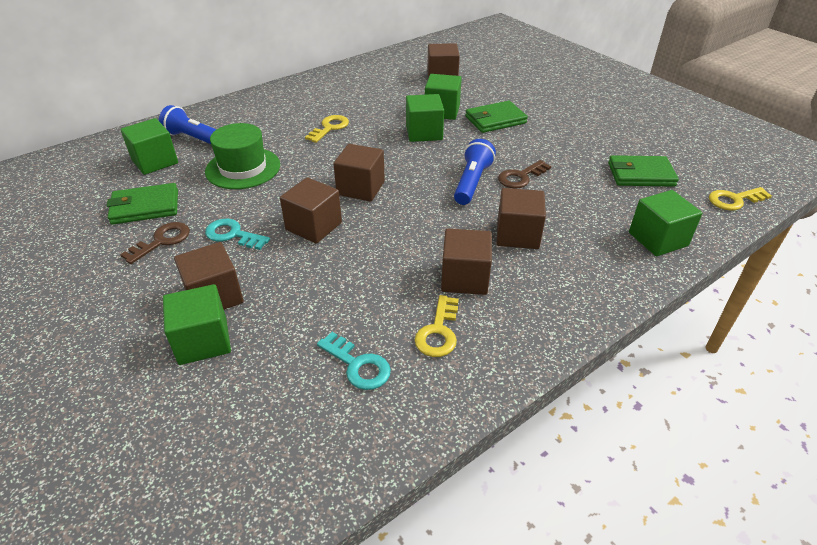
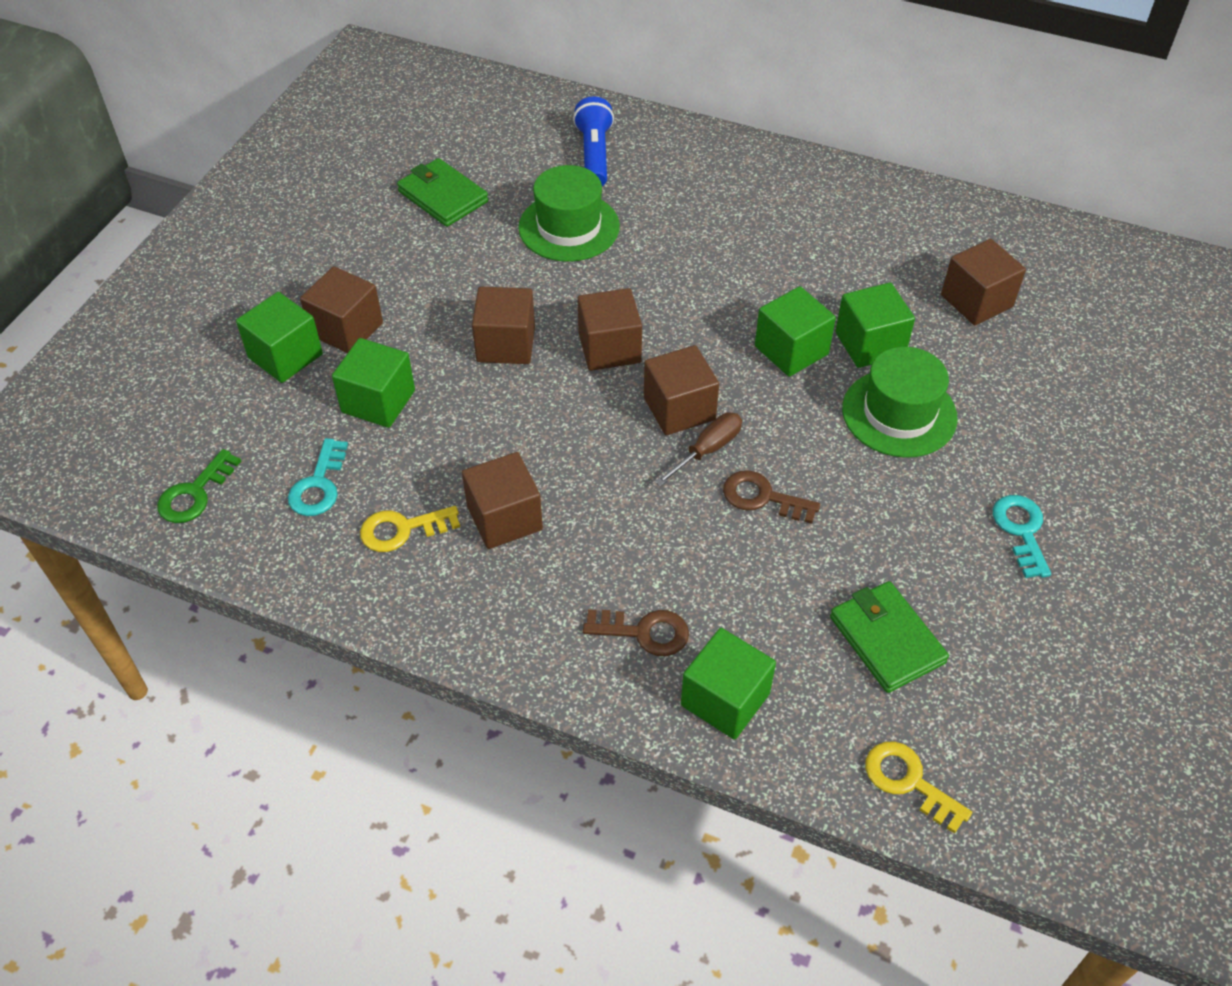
camera: 60 degrees right, 10 degrees up
brown key [120,222,190,264] -> brown key moved to [583,609,689,656]
green cube [121,118,178,175] -> green cube moved to [332,338,415,428]
turquoise key [205,219,270,250] -> turquoise key moved to [993,495,1051,578]
yellow key [305,115,349,143] -> none
blue flashlight [454,139,496,205] -> brown screwdriver [655,412,742,486]
green wallet [465,101,528,133] -> green hat [842,347,958,458]
brown cube [497,188,546,249] -> brown cube moved to [644,345,719,435]
none -> green key [157,449,241,523]

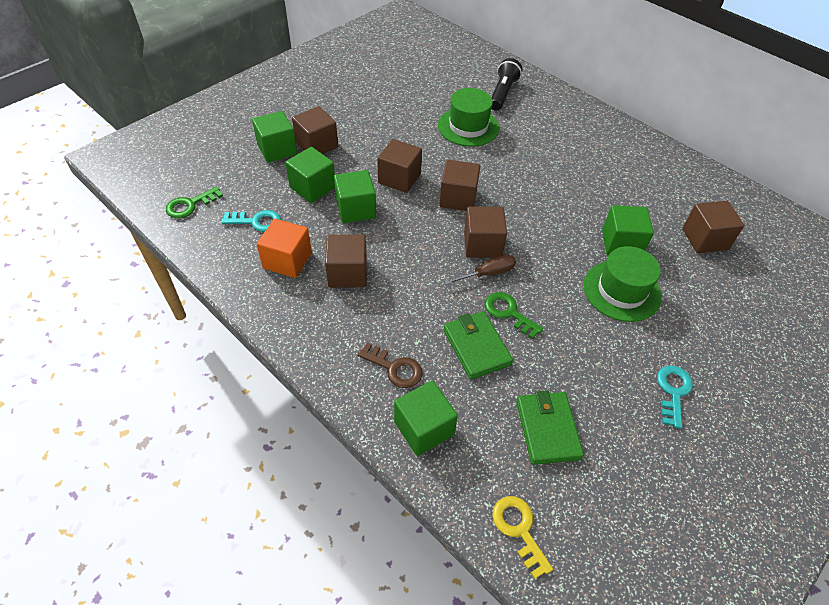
camera: 20 degrees right, 0 degrees up
turquoise key [288,438,348,516] -> turquoise key turned 120 degrees counterclockwise [221,210,281,232]
yellow key [360,506,460,552] -> orange cube [257,218,312,278]
green wallet [397,158,488,227] -> green wallet moved to [443,311,513,380]
blue flashlight [573,96,614,186] -> black flashlight [491,58,522,111]
brown key [723,470,820,524] -> green key [485,292,543,339]
green cube [755,286,836,377] -> green cube moved to [334,170,376,223]

